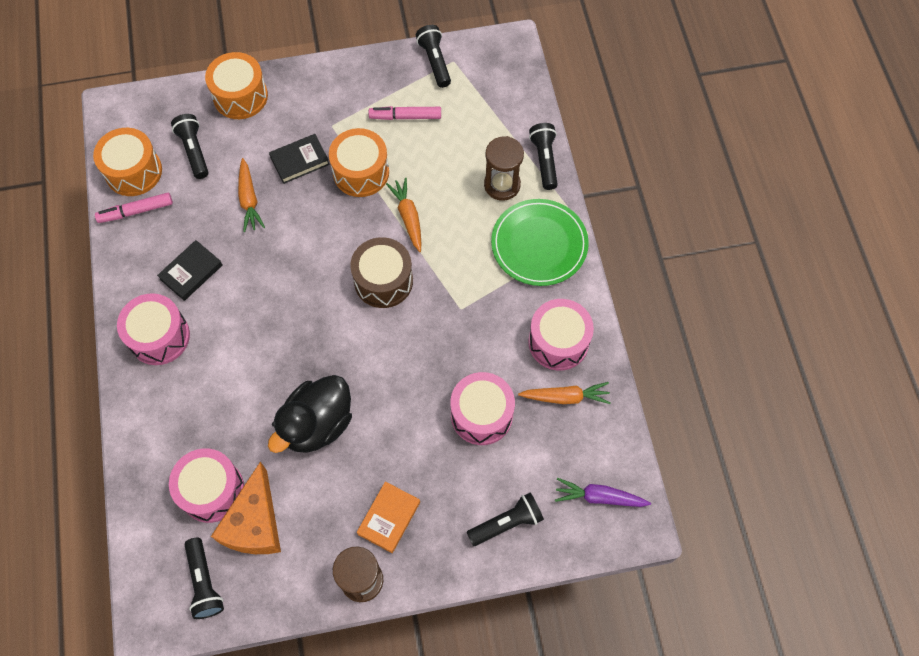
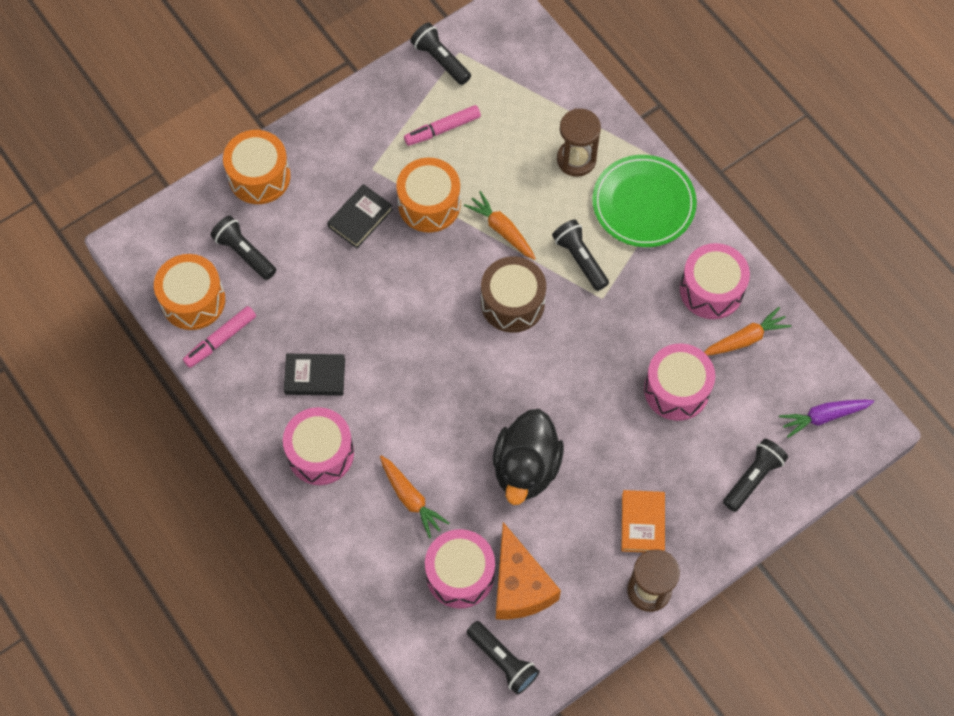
camera: 25 degrees left, 0 degrees up
black book [157,240,222,301] -> black book turned 75 degrees clockwise [284,354,345,396]
orange carrot [238,158,265,232] -> orange carrot moved to [380,456,449,539]
black flashlight [529,123,558,190] -> black flashlight moved to [552,219,609,291]

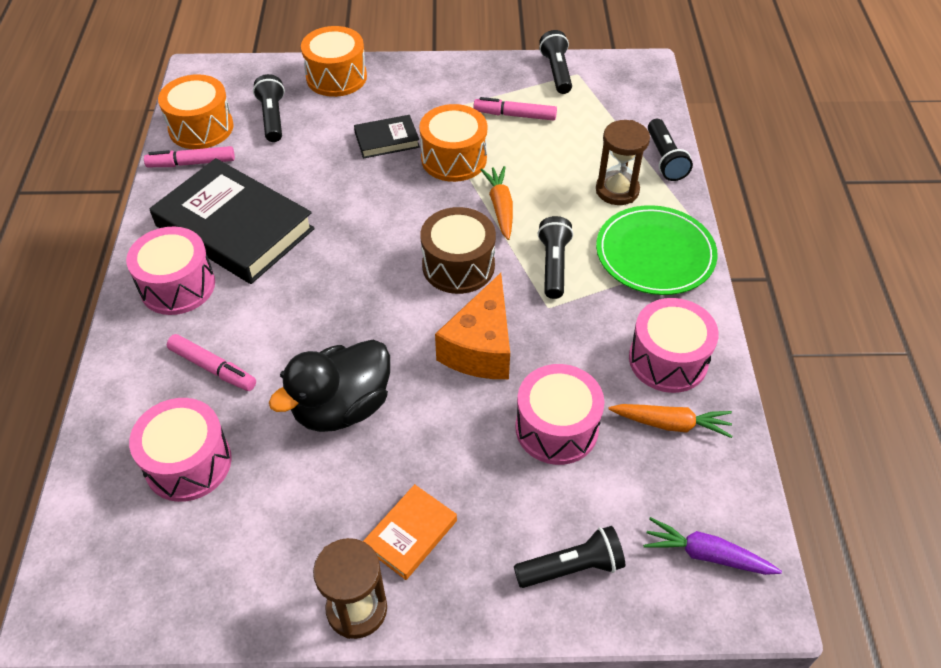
camera: 35 degrees right, 15 degrees down
black book [284,354,345,396] -> black book [150,158,315,284], size x2.11
orange carrot [380,456,449,539] -> pink marker [167,334,256,391]
black flashlight [467,621,540,695] -> black flashlight moved to [648,119,693,181]
orange cheese [496,522,561,619] -> orange cheese moved to [435,273,510,379]

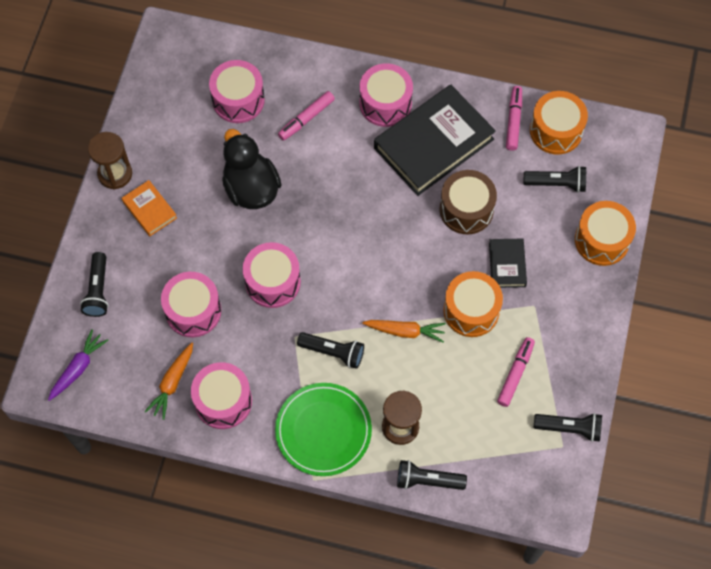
camera: 105 degrees right, 15 degrees up
brown drum [420,207,496,294] -> brown drum moved to [440,170,497,234]
orange cheese [435,273,510,379] -> pink drum [243,242,301,308]

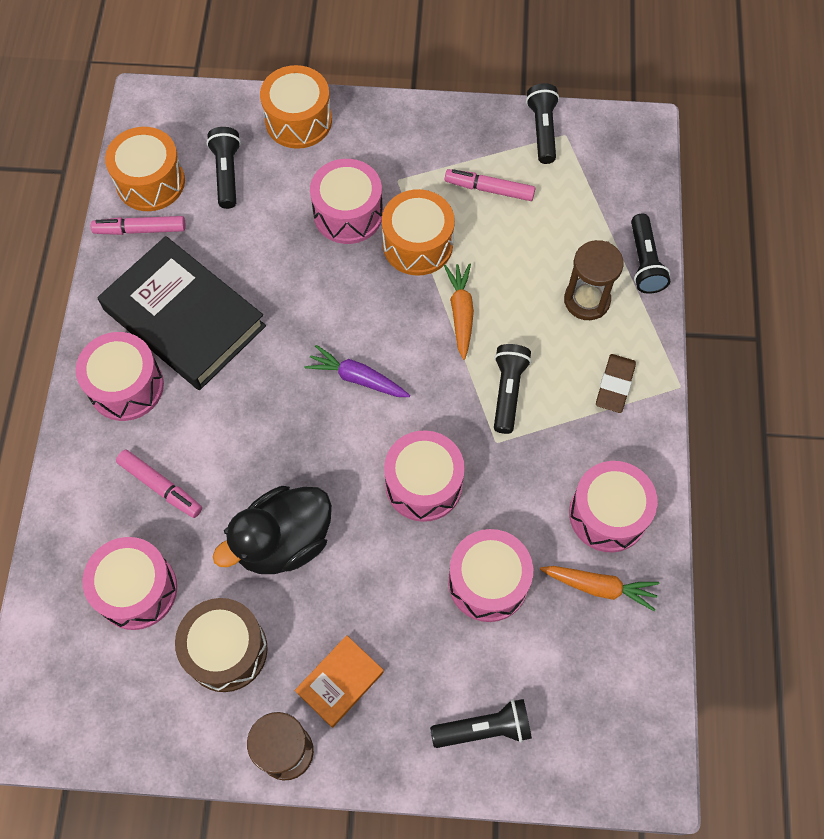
camera: 100 degrees left, 0 degrees up
purple carrot [48,329,108,401] -> purple carrot moved to [305,345,410,397]
green plate [275,383,372,476] -> brown eraser [596,354,636,413]
brown drum [440,170,497,234] -> brown drum moved to [175,598,268,692]
black book [489,238,527,288] -> pink drum [310,159,383,244]

